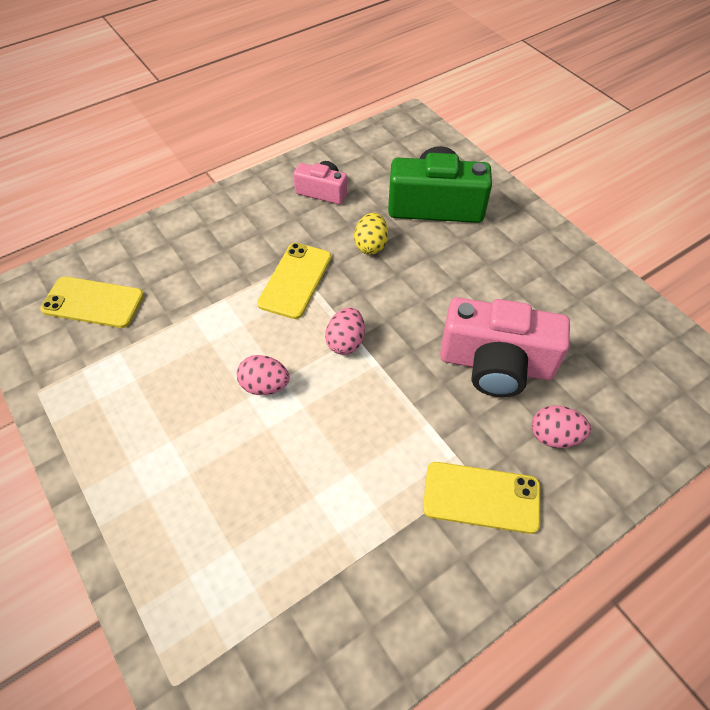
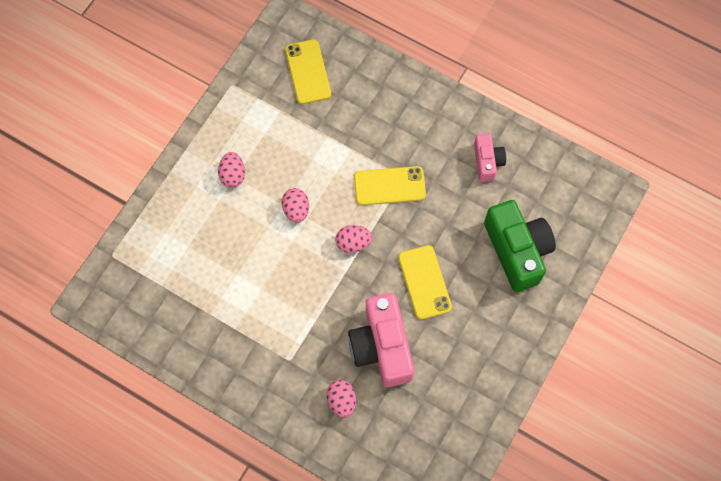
camera: 65 degrees right, 15 degrees up
yellow egg [354,213,388,255] -> none
yellow phone [423,462,540,534] -> yellow phone moved to [398,245,452,320]
none -> pink egg [218,152,245,188]

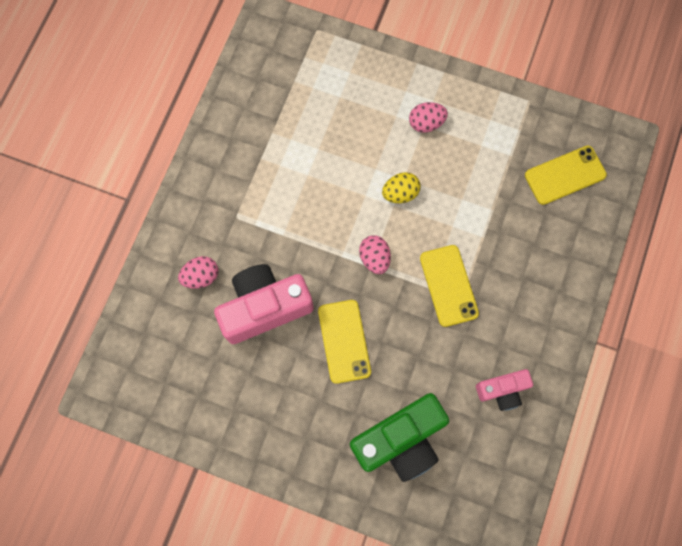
camera: 80 degrees right, 5 degrees up
pink egg [281,188,309,223] -> yellow egg [382,172,421,203]
yellow phone [398,245,452,320] -> yellow phone turned 75 degrees counterclockwise [318,300,371,384]

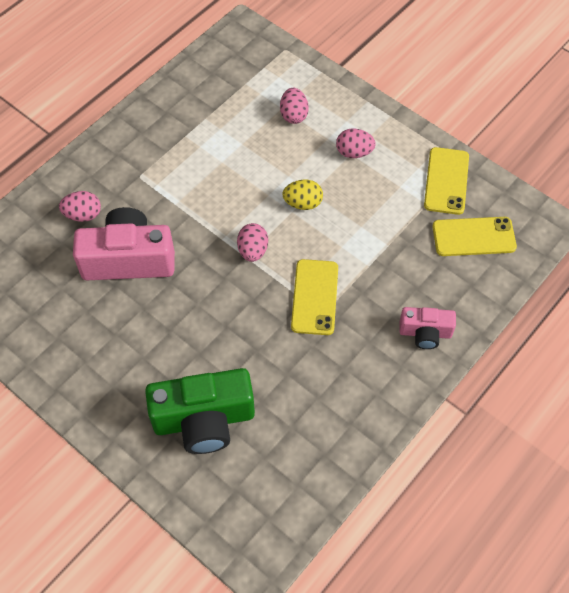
camera: 20 degrees right, 15 degrees down
yellow phone [318,300,371,384] -> yellow phone moved to [424,147,469,215]
pink camera [476,369,533,411] -> pink camera moved to [399,307,456,349]
none -> pink egg [280,88,309,124]

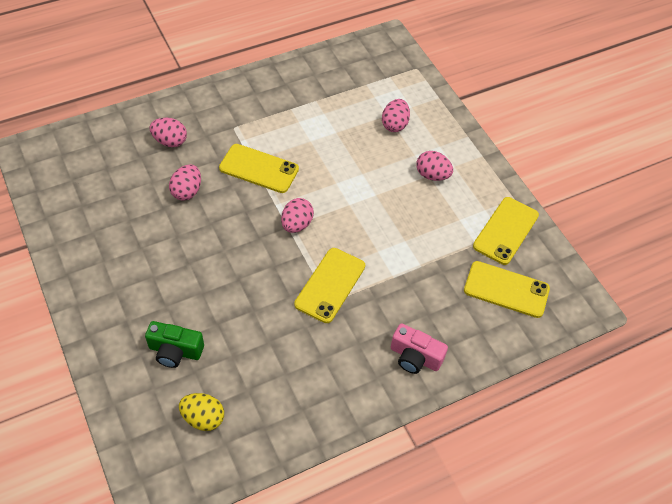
camera: 20 degrees right, 5 degrees down
pink camera [73,207,175,280] -> pink egg [169,164,201,201]
green camera [145,368,255,454] -> green camera [145,321,204,368], size x0.55
yellow egg [282,179,323,210] -> yellow egg moved to [179,393,224,431]
none -> yellow phone [219,144,299,193]

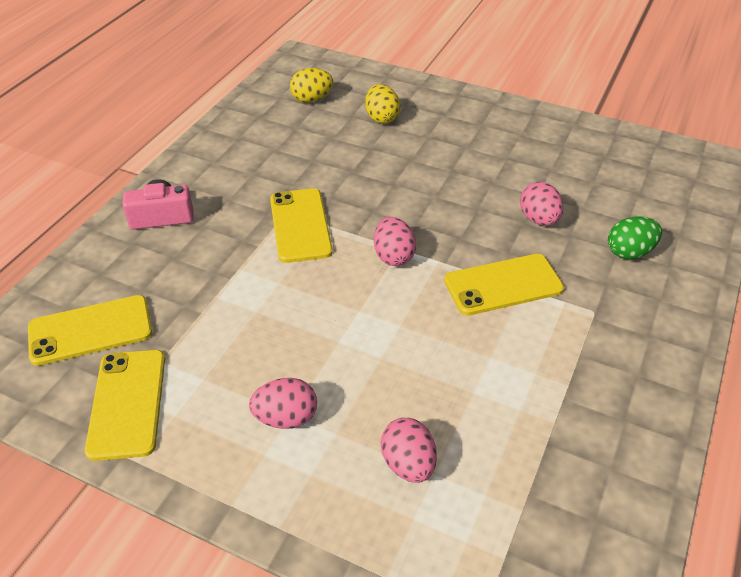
camera: 145 degrees right, 10 degrees down
green camera [145,321,204,368] -> yellow egg [365,84,400,124]
pink egg [150,118,187,147] -> green egg [608,216,662,259]

